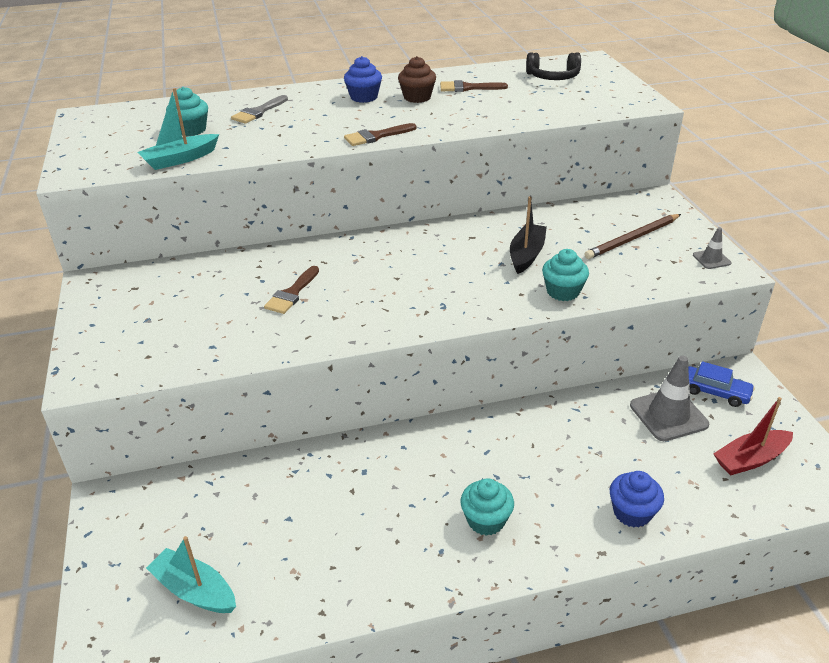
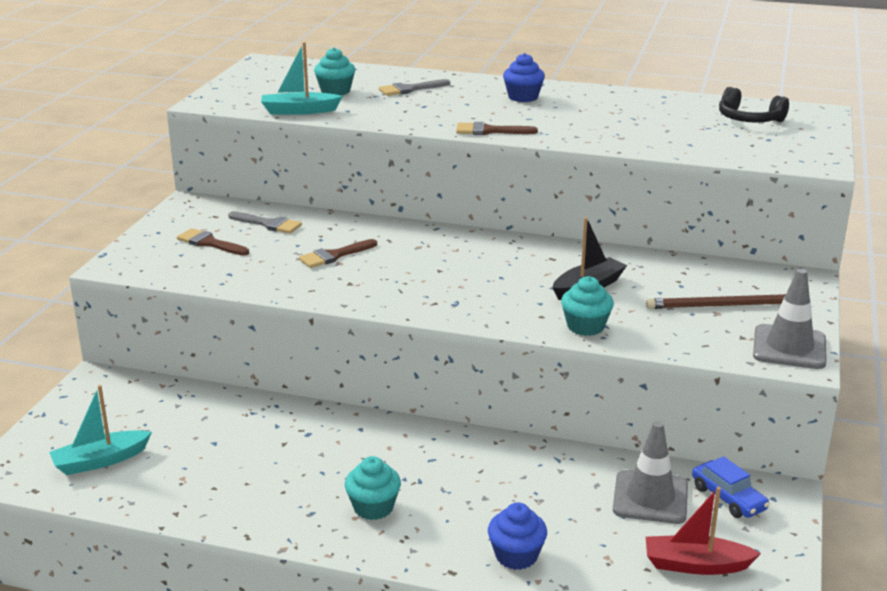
camera: 30 degrees right, 10 degrees down
turquoise boat [146,536,236,613] -> turquoise boat turned 90 degrees counterclockwise [49,385,152,475]
brown cupcake [398,56,436,103] -> none
brown brush [440,80,508,92] -> brown brush moved to [177,228,249,256]
grey traffic cone [693,227,731,269] -> grey traffic cone [753,269,827,369], size x1.94
none -> grey brush [228,211,302,234]

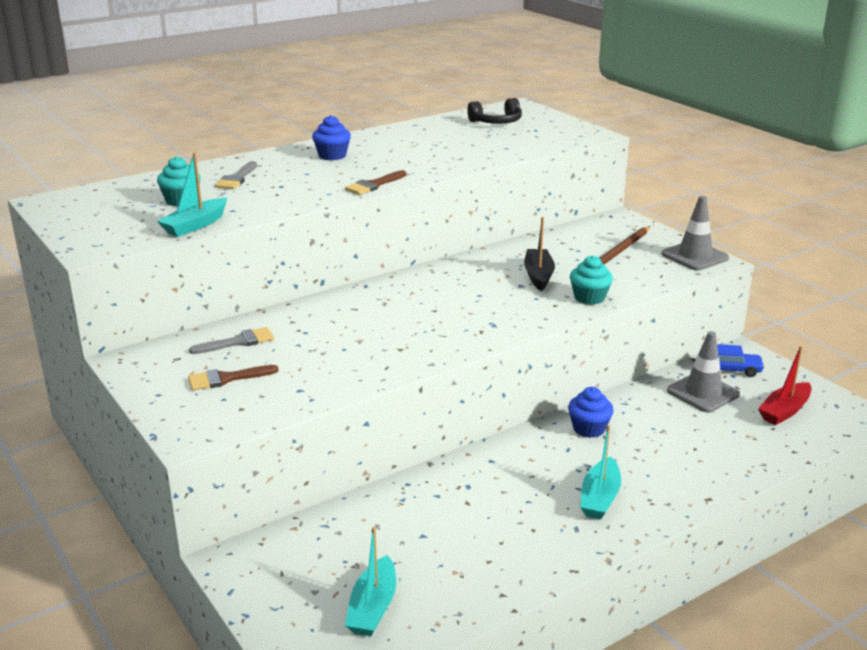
camera: 50 degrees left, 0 degrees up
brown brush [299,239,377,268] -> none
turquoise cupcake [345,456,401,520] -> turquoise boat [580,425,621,519]
blue cupcake [488,502,547,570] -> blue cupcake moved to [568,387,614,438]

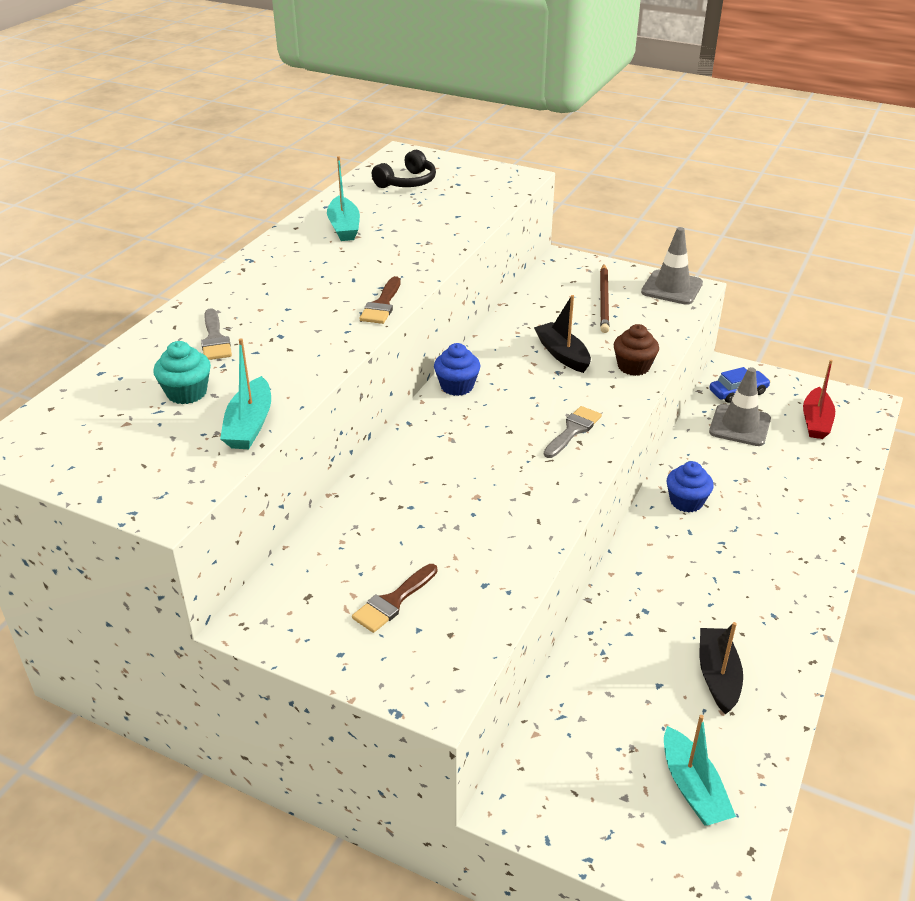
camera: 30 degrees left, 10 degrees up
grey brush [189,327,274,354] -> grey brush moved to [544,406,602,458]
blue cupcake [312,115,351,160] -> blue cupcake moved to [434,343,480,396]
turquoise cupcake [570,256,613,305] -> brown cupcake [614,324,659,376]
turquoise boat [580,425,621,519] -> turquoise boat moved to [327,156,360,241]
none -> black boat [700,622,743,714]

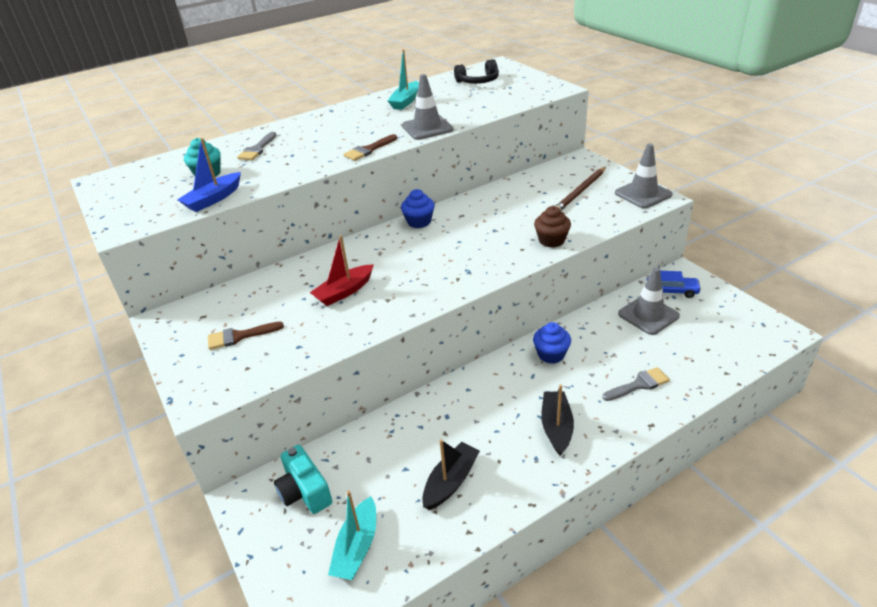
camera: 35 degrees right, 0 degrees up
turquoise boat [220,338,271,449] -> blue boat [177,138,241,212]
black boat [534,295,591,373] -> black boat moved to [541,385,574,455]
grey brush [544,406,602,458] -> grey brush moved to [602,367,670,401]
red boat [803,360,835,439] -> red boat moved to [310,235,374,306]
none -> turquoise camera [274,445,332,514]
none -> grey traffic cone [402,74,454,140]

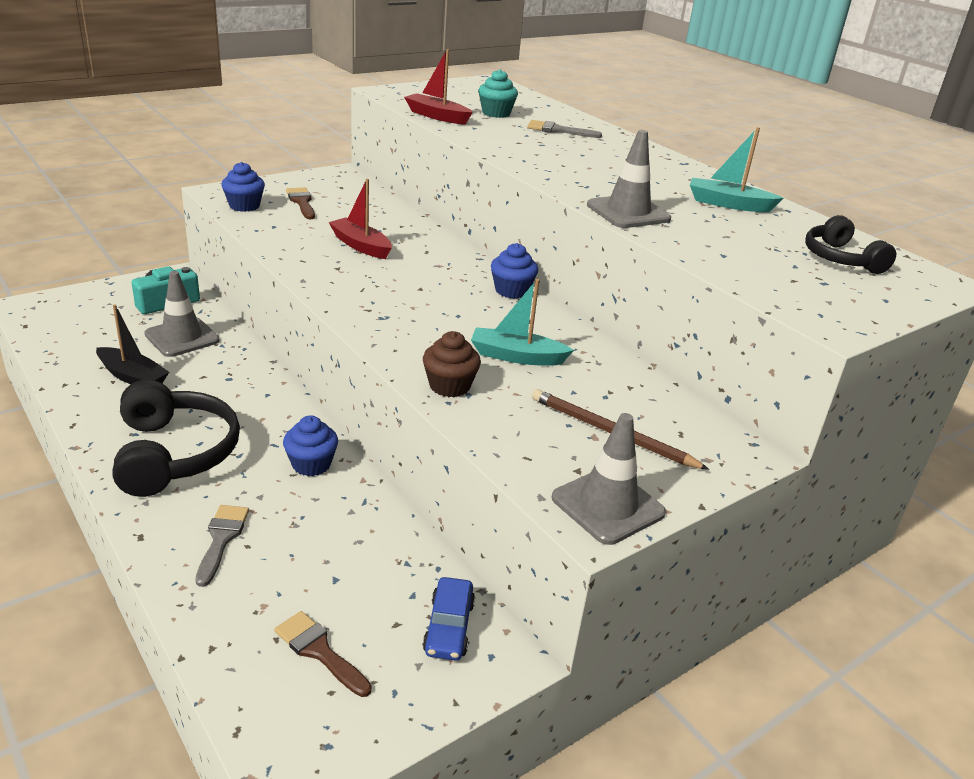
camera: 80 degrees right, 5 degrees down
blue boat [177,138,241,212] -> red boat [404,49,473,125]
turquoise boat [328,491,376,580] -> turquoise boat moved to [471,279,574,366]
brown brush [344,134,397,161] -> brown brush moved to [275,611,372,697]
black boat [541,385,574,455] -> black headphones [113,380,240,497]
grey brush [602,367,670,401] -> grey brush turned 150 degrees counterclockwise [195,505,249,587]
grey traffic cone [618,267,680,335] -> grey traffic cone moved to [144,271,220,357]
none -> blue cupcake [221,162,265,212]

